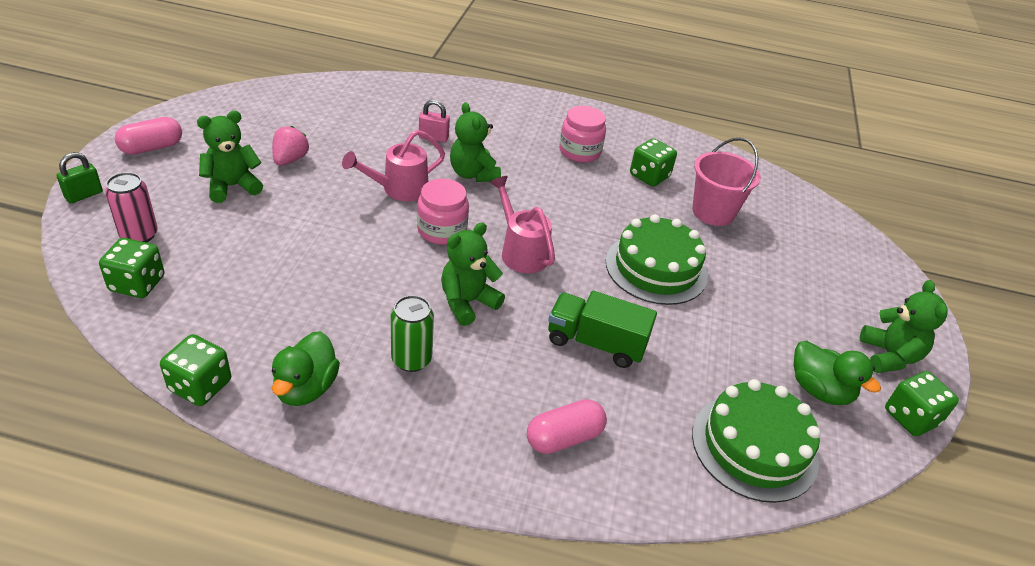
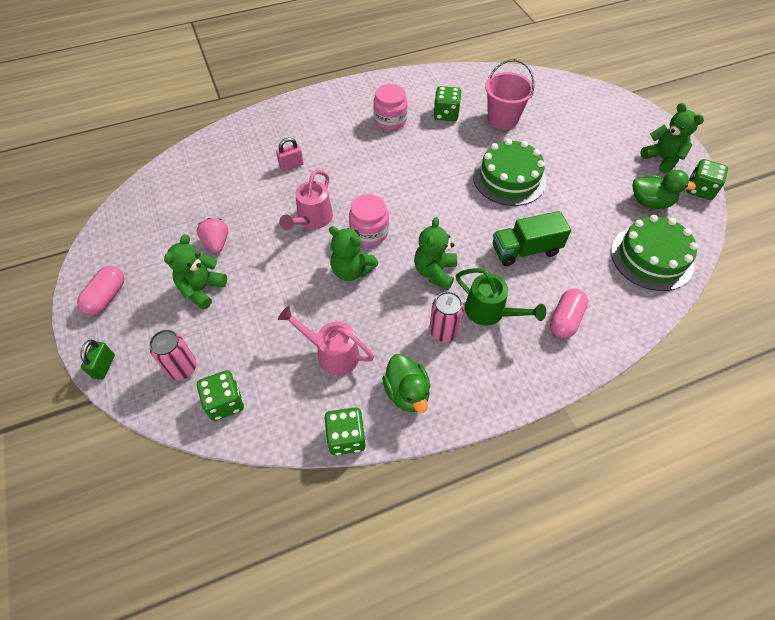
camera: 30 degrees left, 15 degrees up
green can [391,295,434,372] -> pink can [429,291,464,342]
green teddy bear [450,102,501,182] -> green teddy bear moved to [329,226,378,281]
pink watering can [490,176,555,273] -> pink watering can moved to [278,306,374,375]
none -> green watering can [456,268,546,326]

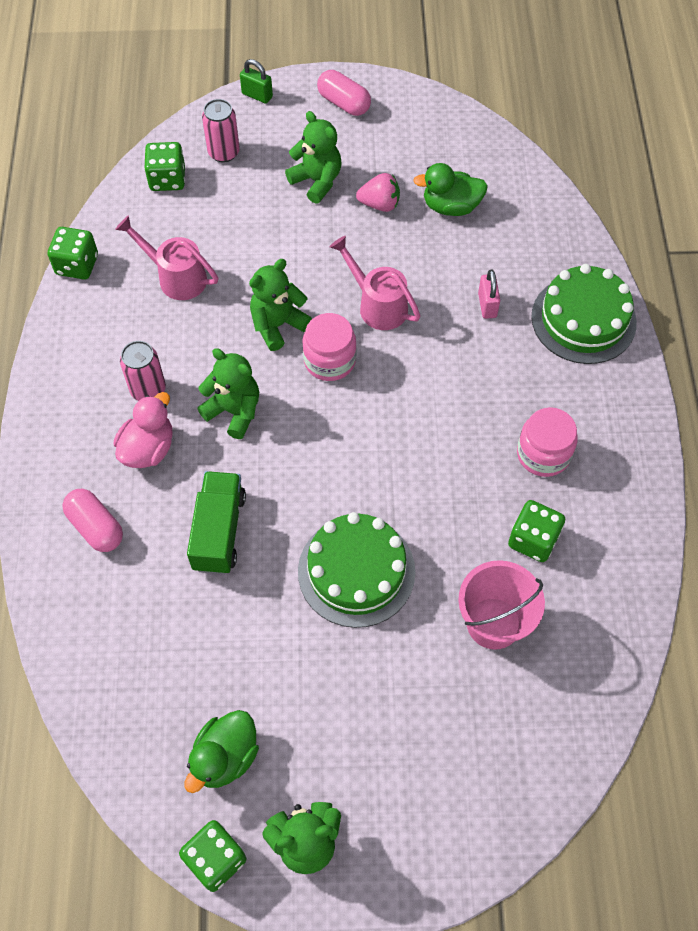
camera: 110 degrees right, 5 degrees up
pink watering can [278,306,374,375] -> pink watering can turned 105 degrees counterclockwise [115,216,218,300]
green duck [382,354,430,413] -> green duck moved to [413,163,488,216]
green watering can [456,268,546,326] -> pink duck [114,392,173,468]
green cake [611,215,698,291] -> green cake moved to [531,264,637,364]

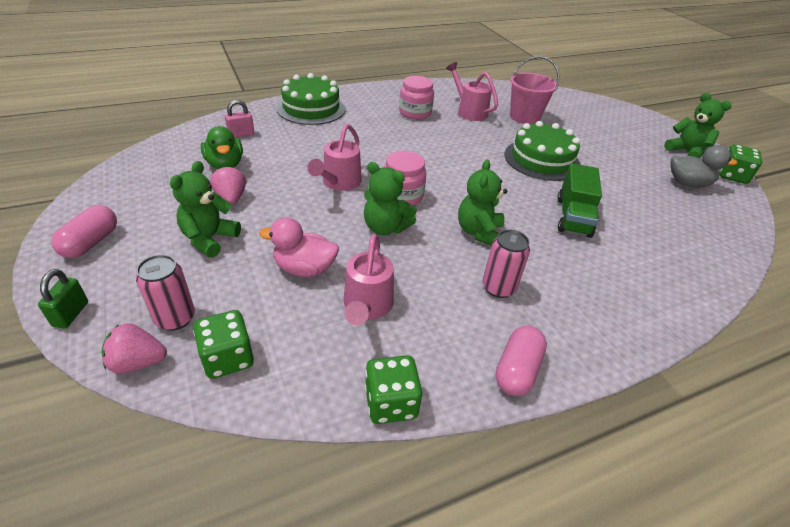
camera: 115 degrees left, 20 degrees down
pink capsule [62,489,123,552] -> pink capsule moved to [495,326,547,396]
pink duck [114,392,173,468] -> pink duck moved to [259,217,339,277]
green duck [185,710,259,793] -> grey duck [670,145,737,187]
green truck [187,471,246,574] -> green truck turned 60 degrees counterclockwise [557,163,602,238]
pink padlock [478,270,500,319] -> pink padlock moved to [225,100,254,138]
green dice [508,500,565,562] -> pink watering can [446,62,498,121]
none -> pink strawberry [102,323,167,374]

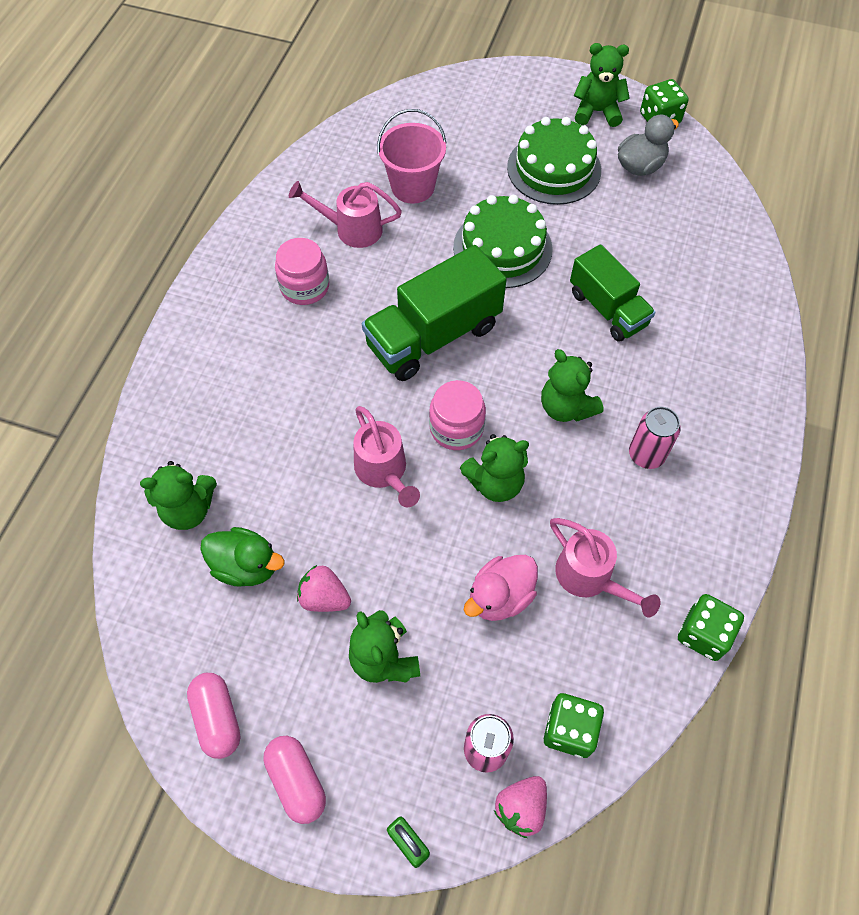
camera: 45 degrees left, 20 degrees up
pink padlock [225,100,254,138] -> green teddy bear [140,461,217,530]
green cake [276,73,345,125] -> green cake moved to [507,117,601,205]
pink capsule [495,326,547,396] -> pink capsule moved to [187,673,241,759]
none -> green truck [362,245,507,381]

